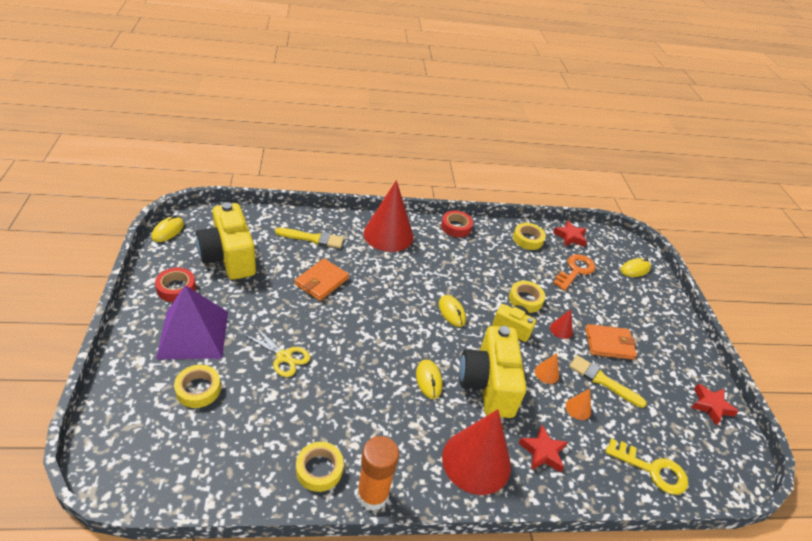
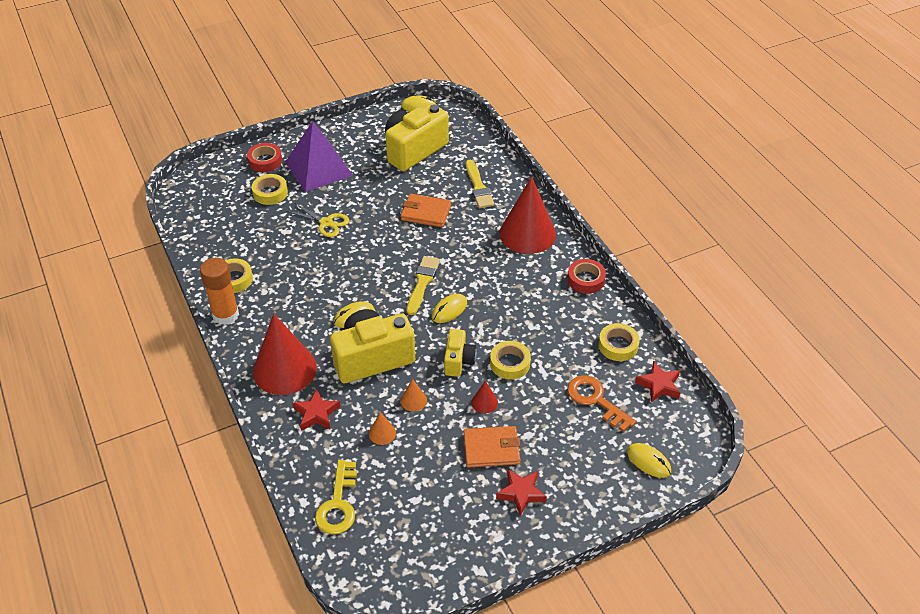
camera: 75 degrees right, 5 degrees up
red tape [155,268,196,302] -> red tape moved to [247,143,282,172]
yellow scissors [243,325,310,377] -> yellow scissors turned 75 degrees counterclockwise [286,203,349,237]
orange key [553,254,595,291] -> orange key turned 150 degrees counterclockwise [567,375,636,432]
yellow brush [569,355,647,408] -> yellow brush moved to [407,256,440,315]
orange wallet [585,324,637,360] -> orange wallet turned 75 degrees counterclockwise [464,426,520,468]
red star [691,384,739,426] -> red star moved to [496,469,547,516]

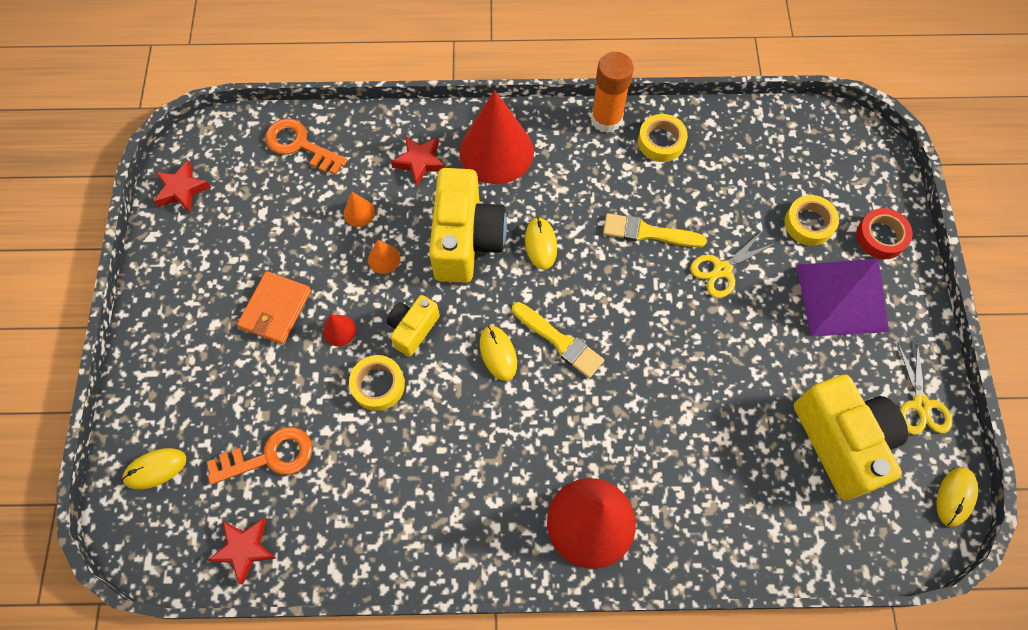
camera: 115 degrees right, 20 degrees up
yellow key [315,460,357,535] -> orange key [265,118,348,175]
orange wallet [401,194,451,227] -> none
yellow camera [444,329,477,377] -> yellow camera turned 90 degrees clockwise [387,295,440,357]
yellow brush [466,160,495,208] -> yellow brush moved to [603,213,707,247]
red star [496,469,547,516] -> red star moved to [154,160,211,212]
red tape [567,259,606,294] -> none
yellow tape [598,323,640,361] -> none
none -> yellow scissors [897,341,952,435]

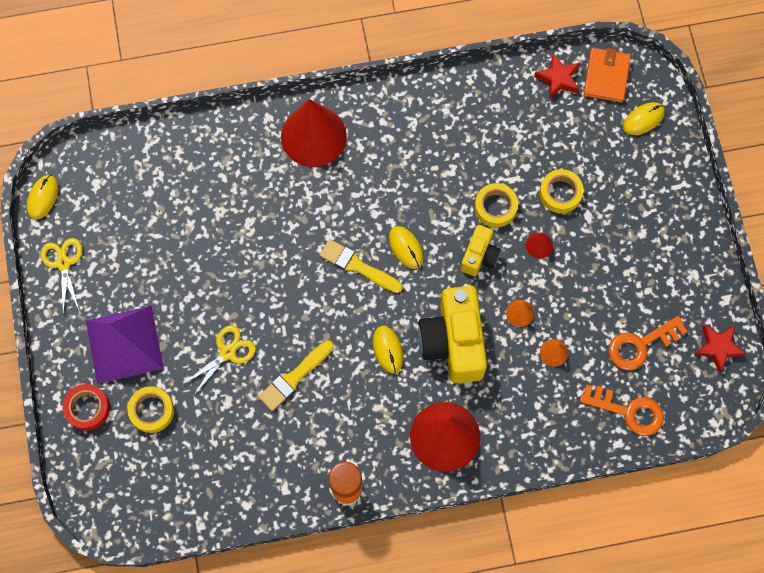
camera: 170 degrees right, 5 degrees up
orange key [207,427,312,485] -> orange key moved to [608,316,688,371]
orange wallet [237,271,311,344] -> orange wallet moved to [583,48,631,103]
red star [391,136,445,186] -> none
yellow brush [603,213,707,247] -> yellow brush turned 135 degrees clockwise [258,340,334,411]
yellow tape [638,114,688,162] -> yellow tape moved to [539,169,583,213]
yellow camera [794,375,908,500] -> none

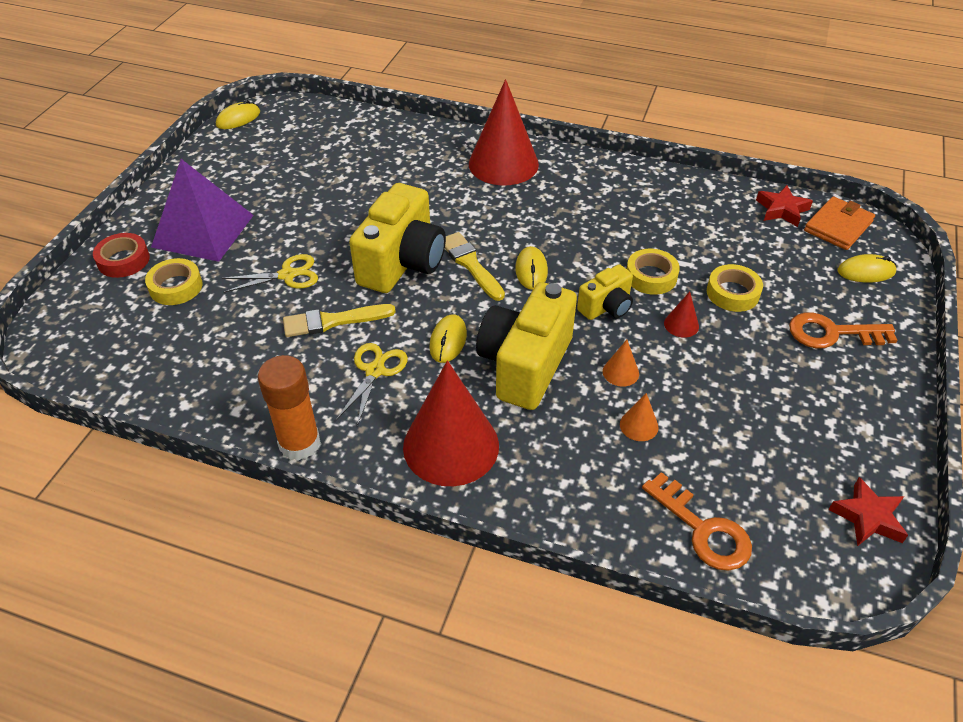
camera: 30 degrees right, 25 degrees down
yellow scissors [41,238,82,314] -> yellow scissors moved to [336,343,408,426]
orange key [608,316,688,371] -> orange key moved to [789,312,897,348]
none -> yellow camera [349,183,446,293]

